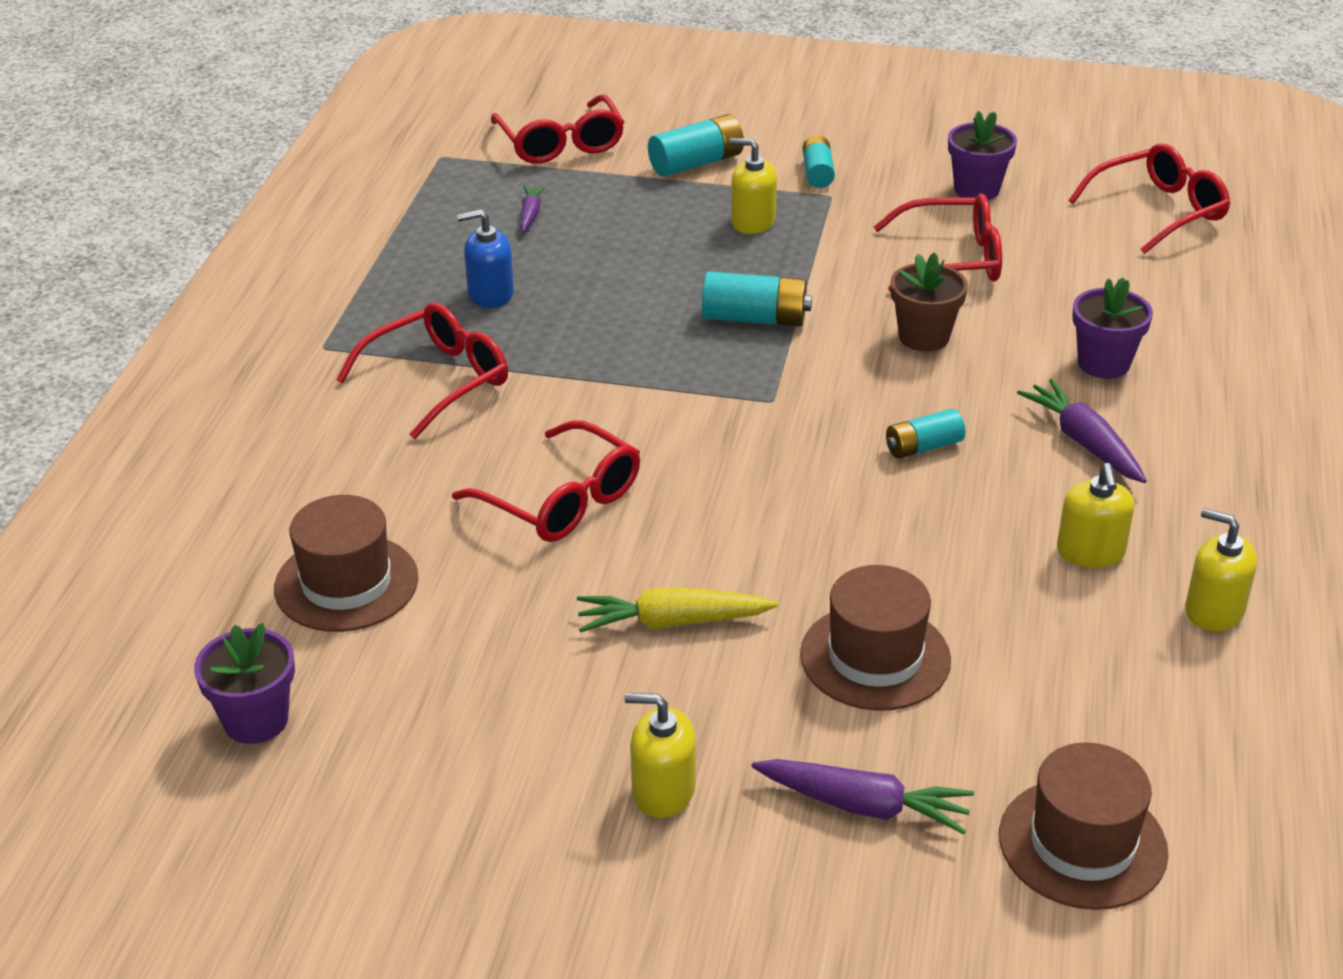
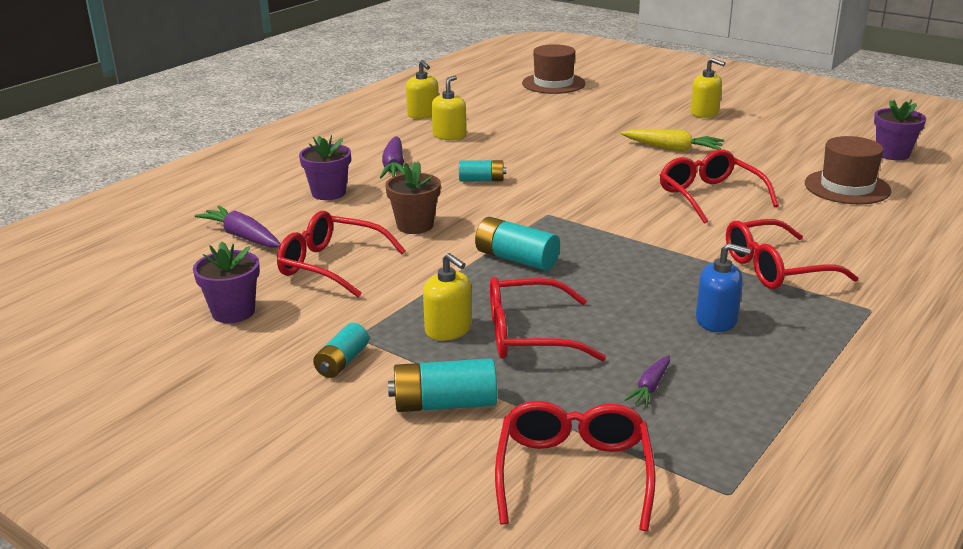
camera: 155 degrees left, 10 degrees down
purple carrot [751,759,974,834] -> purple carrot moved to [195,206,281,248]
brown hat [800,565,951,711] -> none
red glasses [1069,144,1230,254] -> red glasses moved to [490,277,606,361]

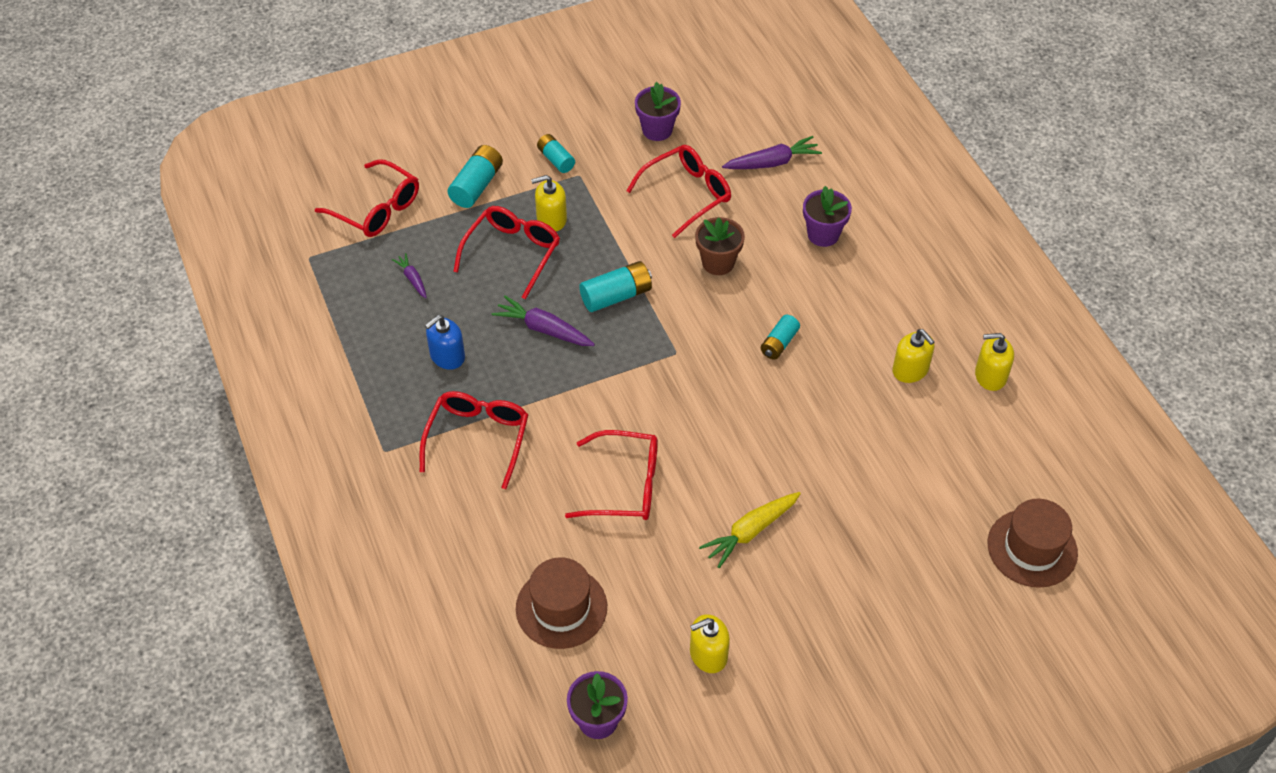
camera: 120 degrees right, 25 degrees up
purple carrot [379,136,404,178] -> purple carrot moved to [492,295,595,346]
yellow soap dispenser [691,58,725,118] -> yellow soap dispenser moved to [690,614,730,673]

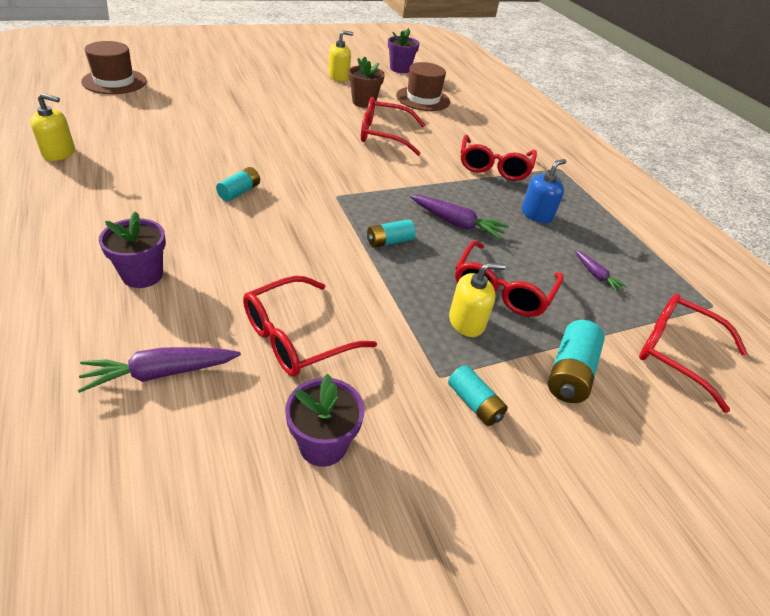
camera: 175 degrees right, 10 degrees down
turquoise battery [579,261,652,312] -> turquoise battery [367,219,416,248], size x0.66
brown flower pot [695,217,745,275] -> brown flower pot moved to [348,56,385,108]
yellow carrot [699,492,801,568] -> none
yellow soap dispenser [892,329,934,383] -> none

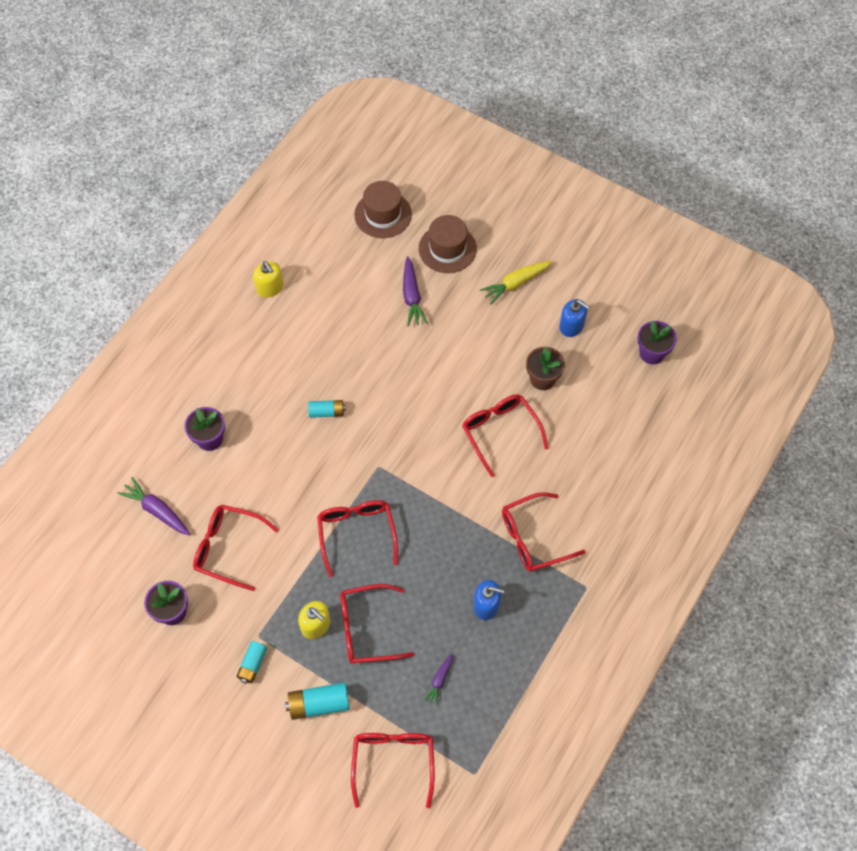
camera: 60 degrees right, 20 degrees up
yellow soap dispenser [328,30,354,81] -> blue soap dispenser [559,299,590,337]
turquoise battery [367,219,416,248] -> red glasses [317,500,398,577]
brown hat [396,62,450,111] -> brown hat moved to [419,215,477,273]
purple carrot [411,195,509,240] -> purple carrot moved to [403,256,428,327]
none -> yellow carrot [480,260,553,304]

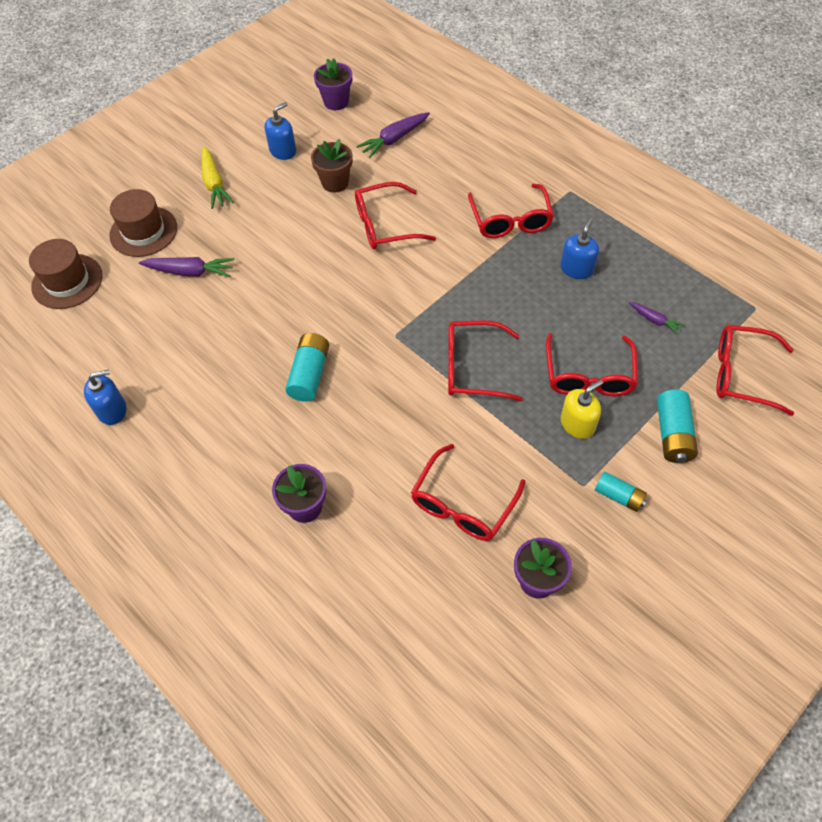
camera: 75 degrees left, 5 degrees down
purple carrot [117,477,190,536] -> purple carrot moved to [356,112,430,158]
yellow soap dispenser [253,261,284,297] -> blue soap dispenser [84,370,126,425]
turquoise battery [308,400,346,418] -> turquoise battery [285,333,329,402], size x1.51

